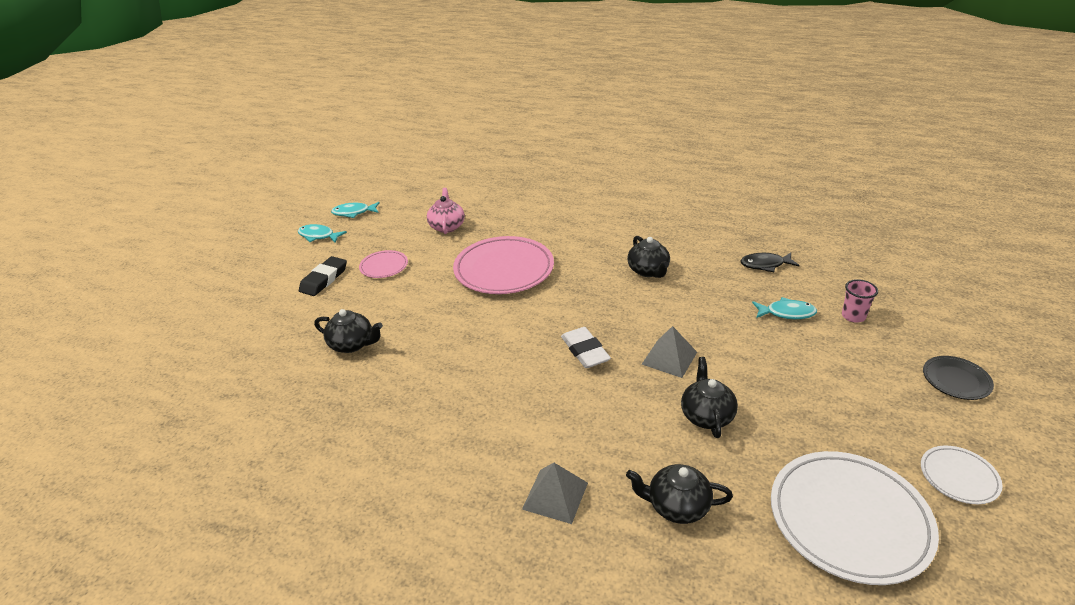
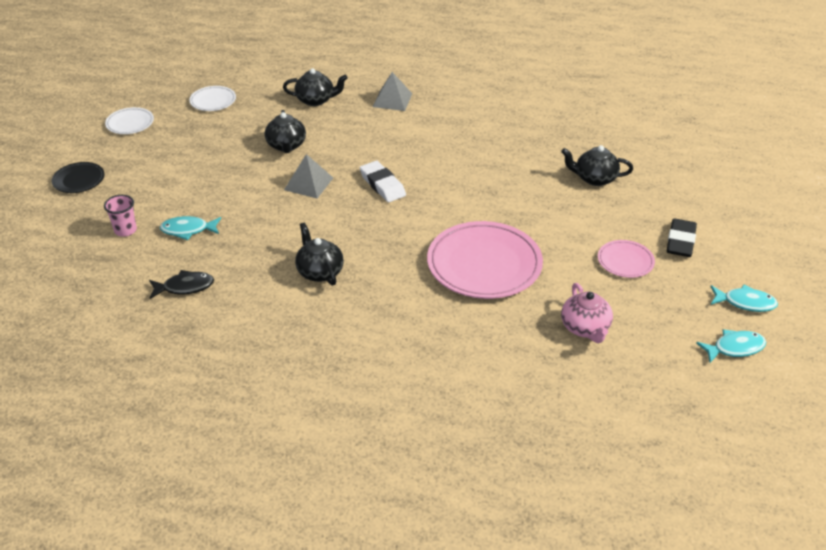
camera: 170 degrees right, 5 degrees up
white plate [771,451,939,585] -> white plate [189,86,236,111], size x0.49

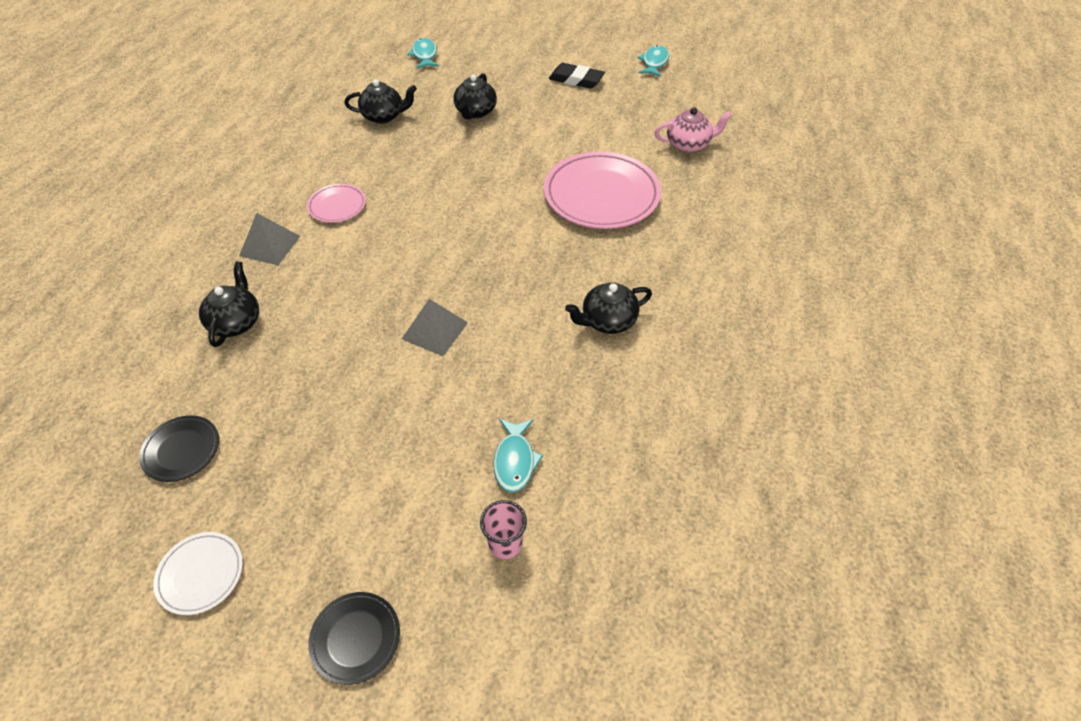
camera: 85 degrees left, 10 degrees up
black fish [149,270,214,299] -> none
white plate [189,86,236,111] -> black plate [139,416,219,482]
black teapot [265,110,306,153] -> black teapot moved to [344,79,417,124]
white eraser [360,161,406,202] -> none
pink plate [598,240,655,278] -> pink plate moved to [307,184,366,223]
turquoise fish [696,329,766,363] -> turquoise fish moved to [407,38,439,69]

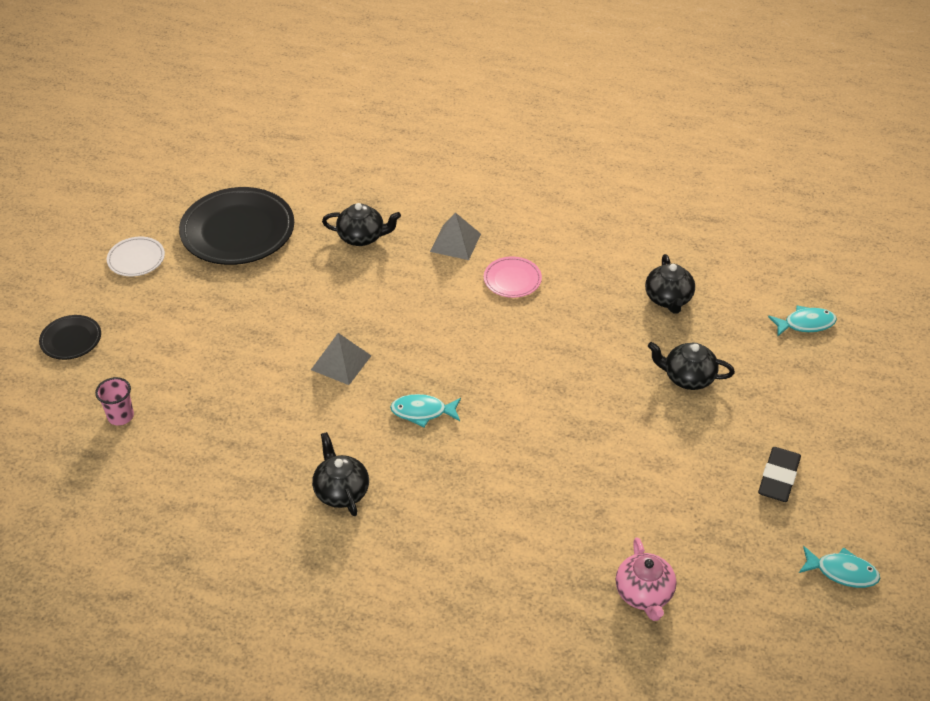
camera: 90 degrees right, 5 degrees down
black plate [139,416,219,482] -> black plate [179,187,294,265], size x2.03
turquoise fish [493,419,543,493] -> turquoise fish moved to [390,394,461,427]
pink plate [544,151,661,229] -> none

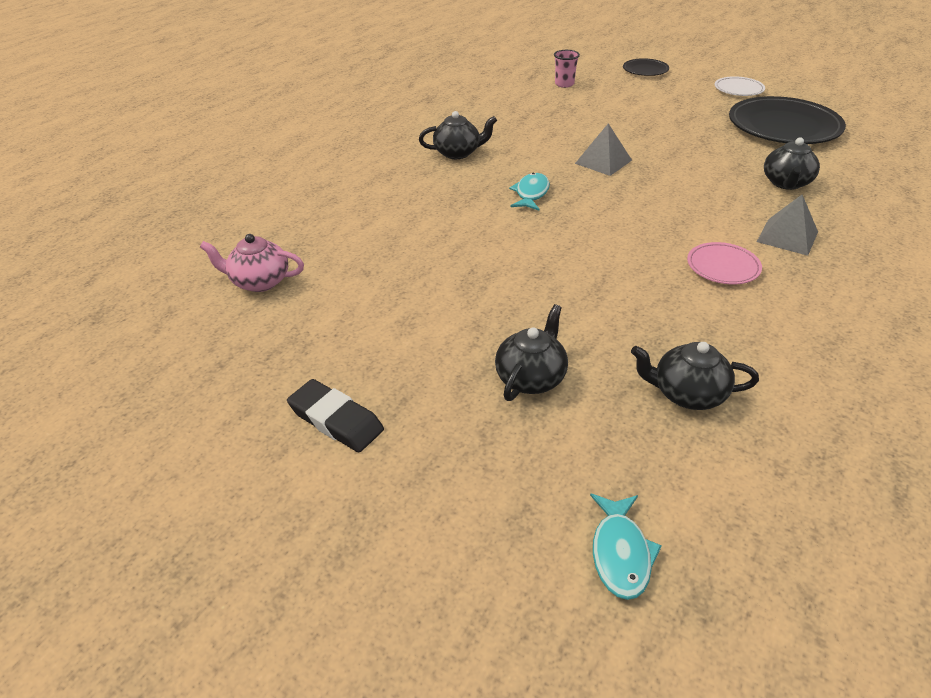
camera: 105 degrees right, 5 degrees down
turquoise fish [799,546,880,588] -> none

